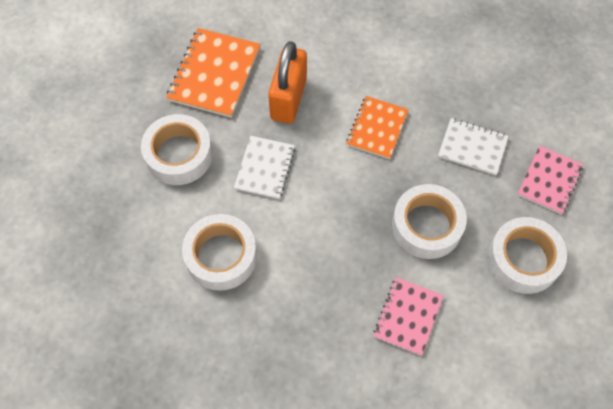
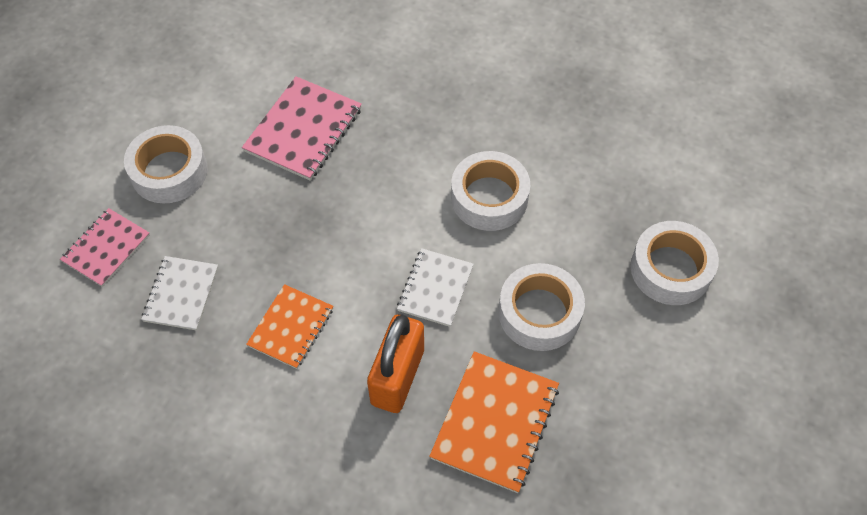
camera: 175 degrees left, 5 degrees down
pink notebook [373,277,444,356] -> pink notebook [242,76,362,181], size x1.53
white tape [392,184,467,259] -> white tape moved to [630,221,719,305]
white notebook [438,118,509,175] -> white notebook turned 75 degrees clockwise [141,256,218,331]

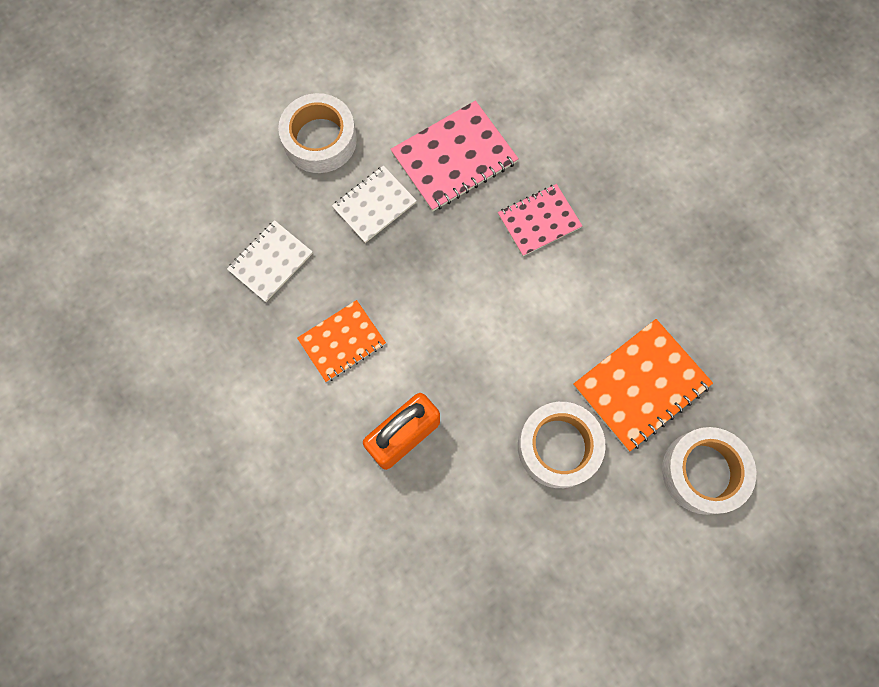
camera: 30 degrees right, 15 degrees up
pink notebook [60,208,150,287] -> pink notebook moved to [498,184,582,256]
white notebook [397,248,474,327] -> white notebook moved to [332,166,417,243]
orange notebook [429,351,559,493] -> orange notebook moved to [573,319,713,451]
white tape [451,151,530,231] -> none

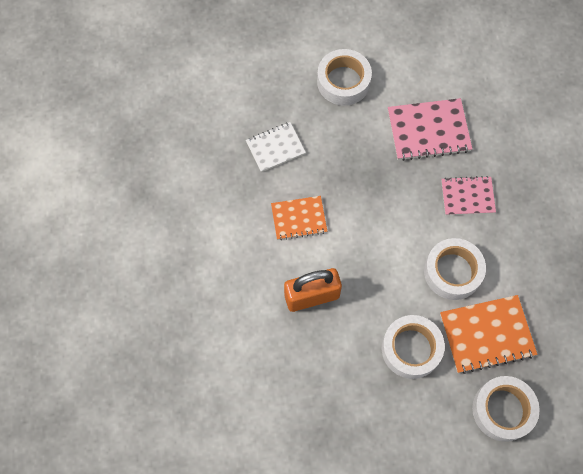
camera: 25 degrees right, 5 degrees down
white notebook [332,166,417,243] -> none
none -> white tape [424,238,486,300]

